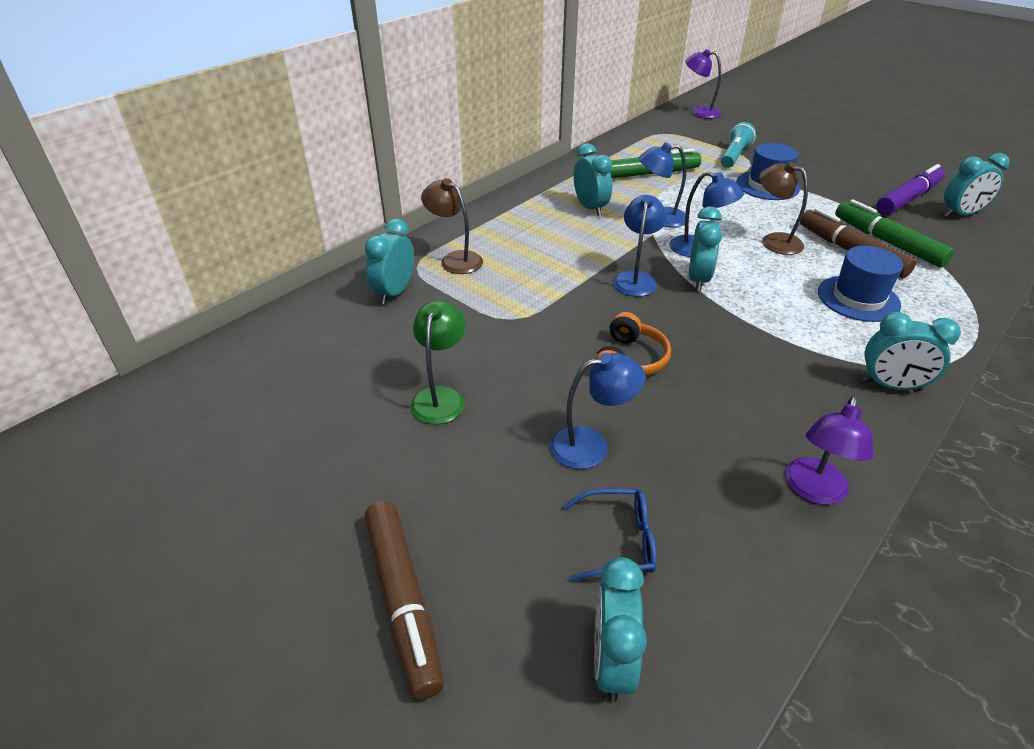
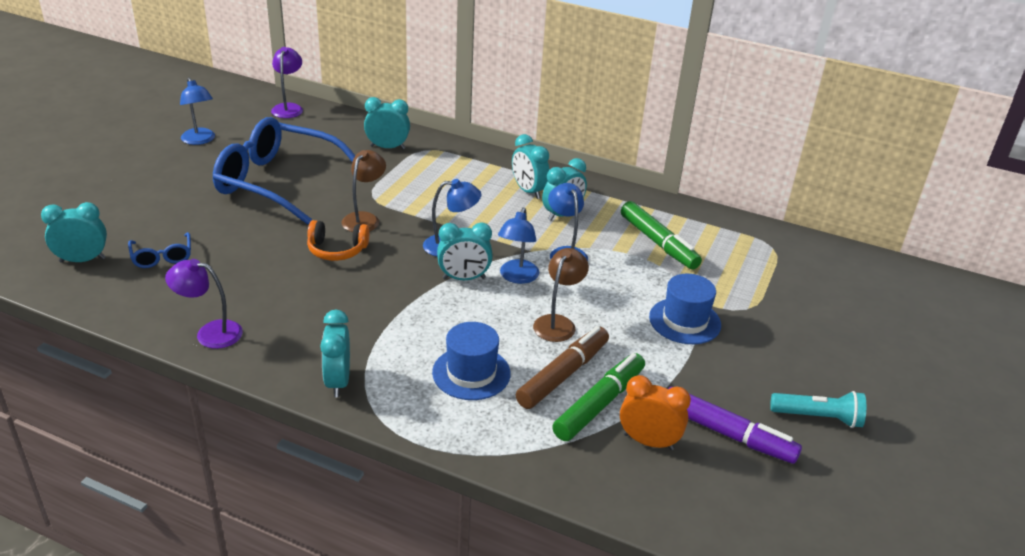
camera: 70 degrees right, 5 degrees down
brown marker [364,501,444,700] -> none
green lamp [410,301,465,424] -> blue glasses [213,117,355,225]
brown lamp [421,178,483,274] -> brown lamp moved to [341,150,386,232]
blue lamp [550,353,645,469] -> blue lamp moved to [180,77,215,145]
purple lamp [685,49,721,119] -> purple lamp moved to [271,47,303,118]
turquoise flashlight [721,122,756,168] -> turquoise flashlight moved to [770,391,866,428]
turquoise clock [944,153,1010,217] -> turquoise clock moved to [512,134,550,199]
none -> orange clock [620,375,691,450]

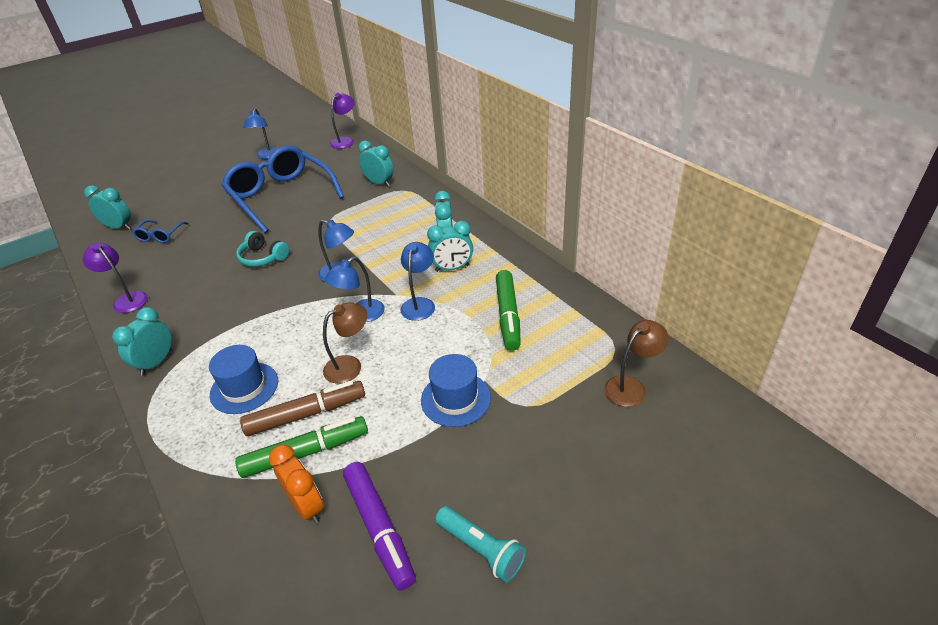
camera: 35 degrees right, 5 degrees up
orange headphones [307,220,369,261] -> turquoise headphones [236,231,289,267]
brown lamp [341,150,386,232] -> brown lamp moved to [604,320,669,407]
turquoise clock [437,222,493,280] -> none

